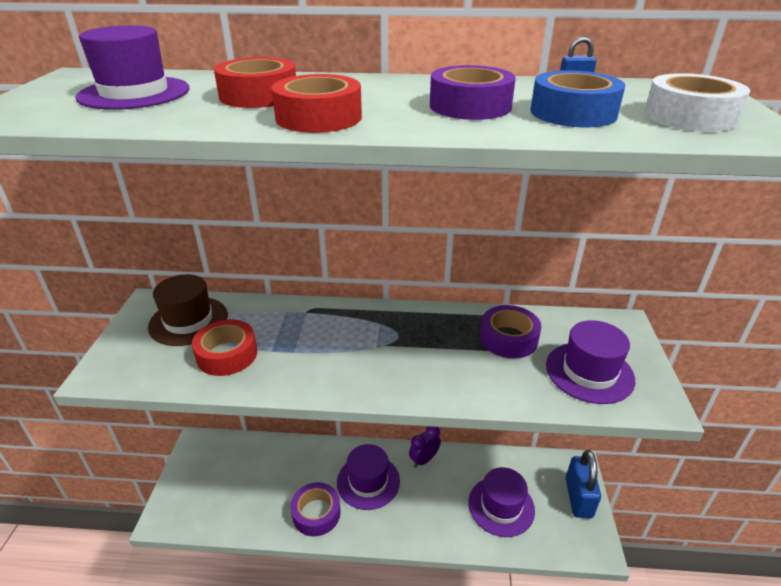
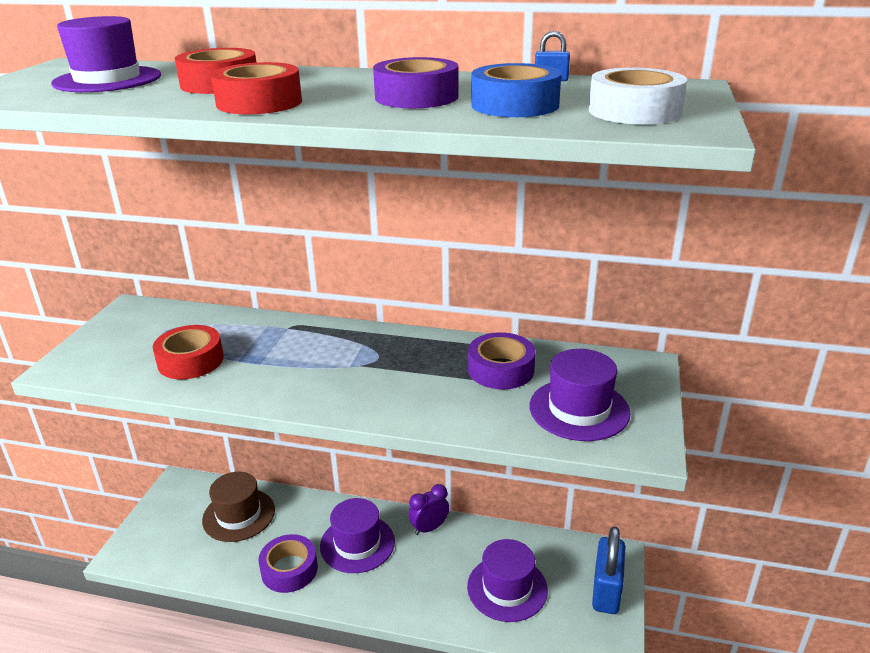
camera: 10 degrees right, 5 degrees down
brown hat [148,274,228,346] -> brown hat moved to [202,472,275,542]

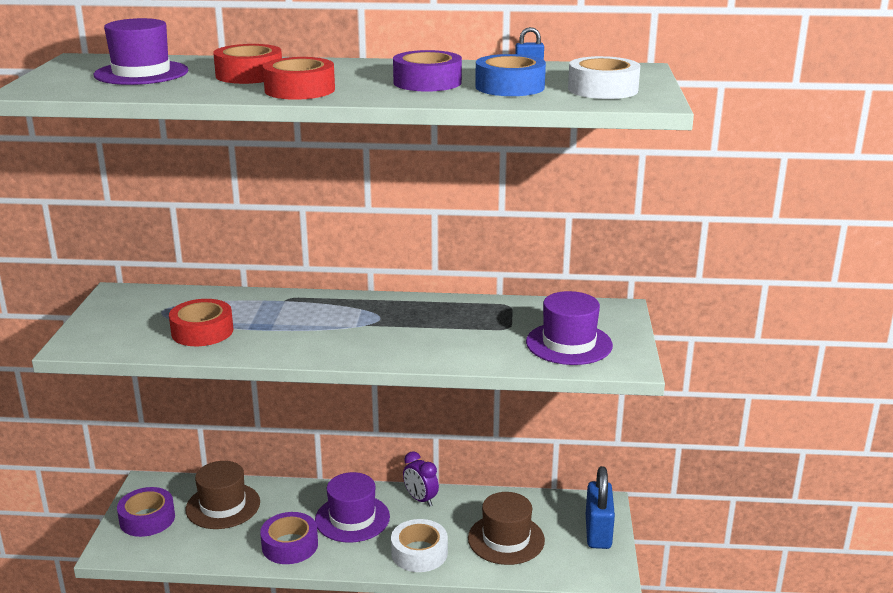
camera: 10 degrees left, 5 degrees down
purple clock [408,484,449,535] -> purple clock turned 90 degrees counterclockwise [403,451,439,507]
purple hat [467,539,548,622] -> brown hat [468,492,545,565]
purple tape [468,332,536,389] -> purple tape moved to [117,487,175,537]
none -> white tape [391,519,448,572]

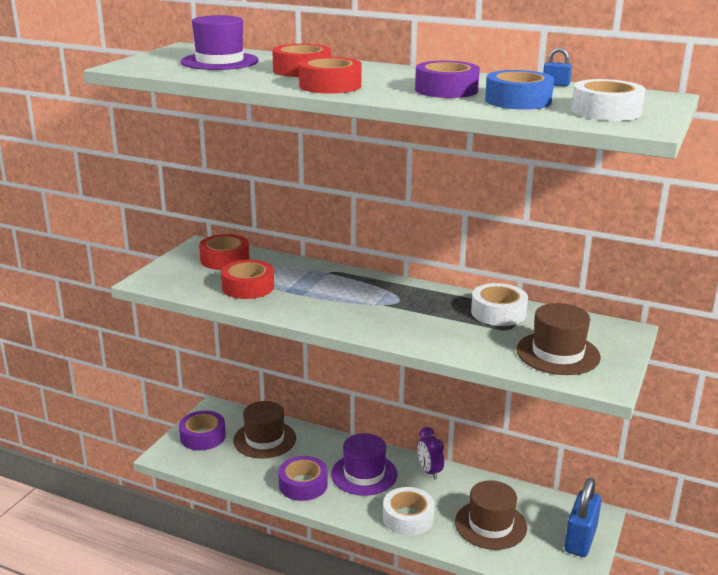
camera: 20 degrees right, 0 degrees up
purple hat [526,291,613,365] -> brown hat [516,303,601,375]
none -> red tape [199,234,249,270]
none -> white tape [471,283,528,326]

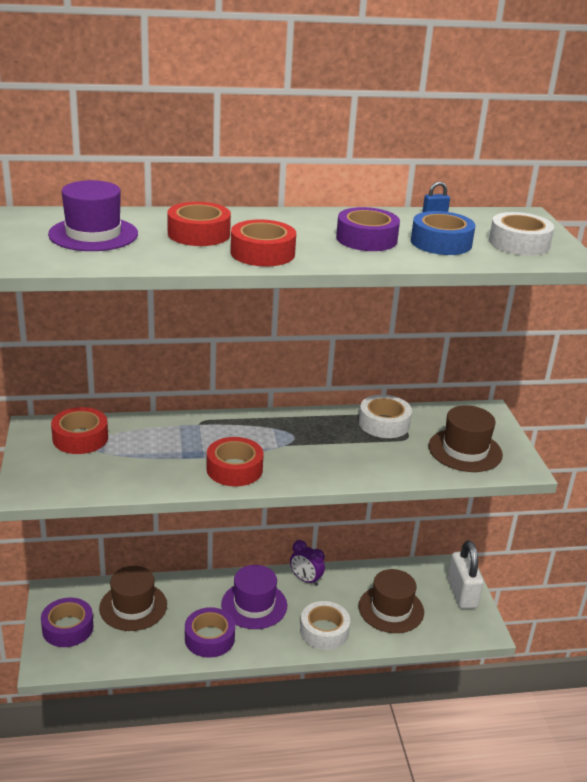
camera: 35 degrees left, 5 degrees up
red tape [221,260,274,299] -> red tape moved to [207,437,264,486]
blue padlock [564,478,602,557] -> white padlock [448,540,484,609]

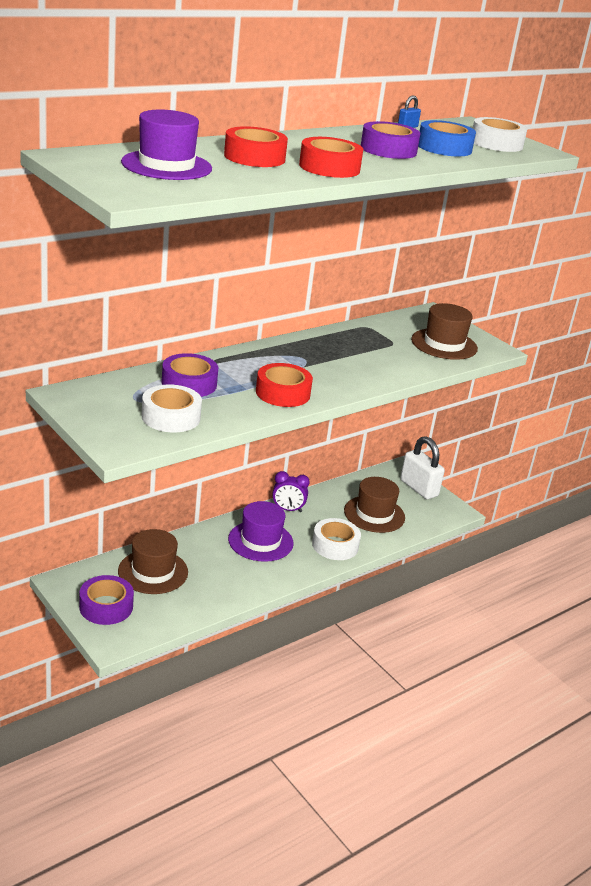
camera: 30 degrees left, 0 degrees up
red tape [51,407,108,454] -> none
purple tape [185,607,235,658] -> purple tape moved to [162,353,218,397]
white tape [359,395,412,438] -> white tape moved to [142,384,202,432]

